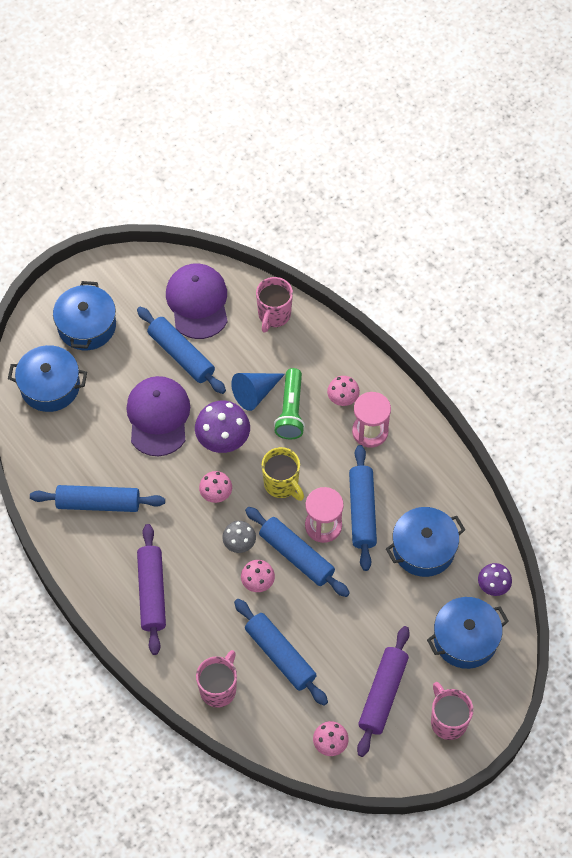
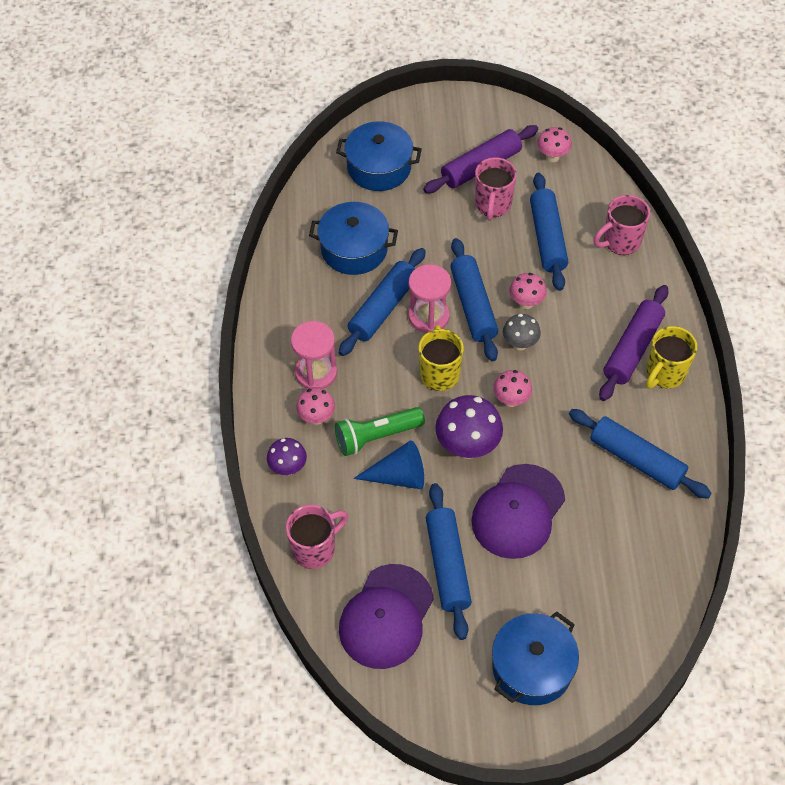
camera: 145 degrees left, 5 degrees down
blue pot [8,345,87,412] -> none
green flashlight [274,368,305,439] -> green flashlight turned 150 degrees counterclockwise [335,407,425,456]
pink mug [431,682,474,740] -> pink mug moved to [475,157,517,221]
purple mushroom [478,563,512,596] -> purple mushroom moved to [267,438,307,475]
none -> yellow mug [646,326,697,389]

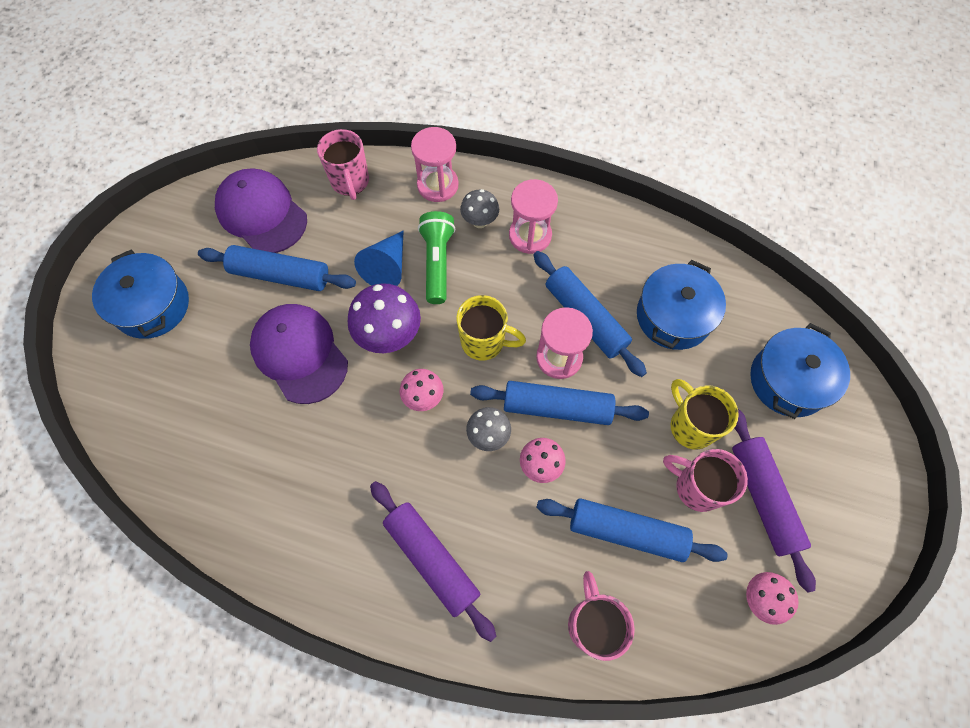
camera: 110 degrees right, 10 degrees up
purple mushroom [267,438,307,475] -> pink hourglass [411,127,459,202]
pink mushroom [296,387,335,425] -> grey mushroom [460,189,499,228]
blue rolling pin [569,409,712,499] -> none
yellow mug [646,326,697,389] -> yellow mug moved to [671,379,739,450]

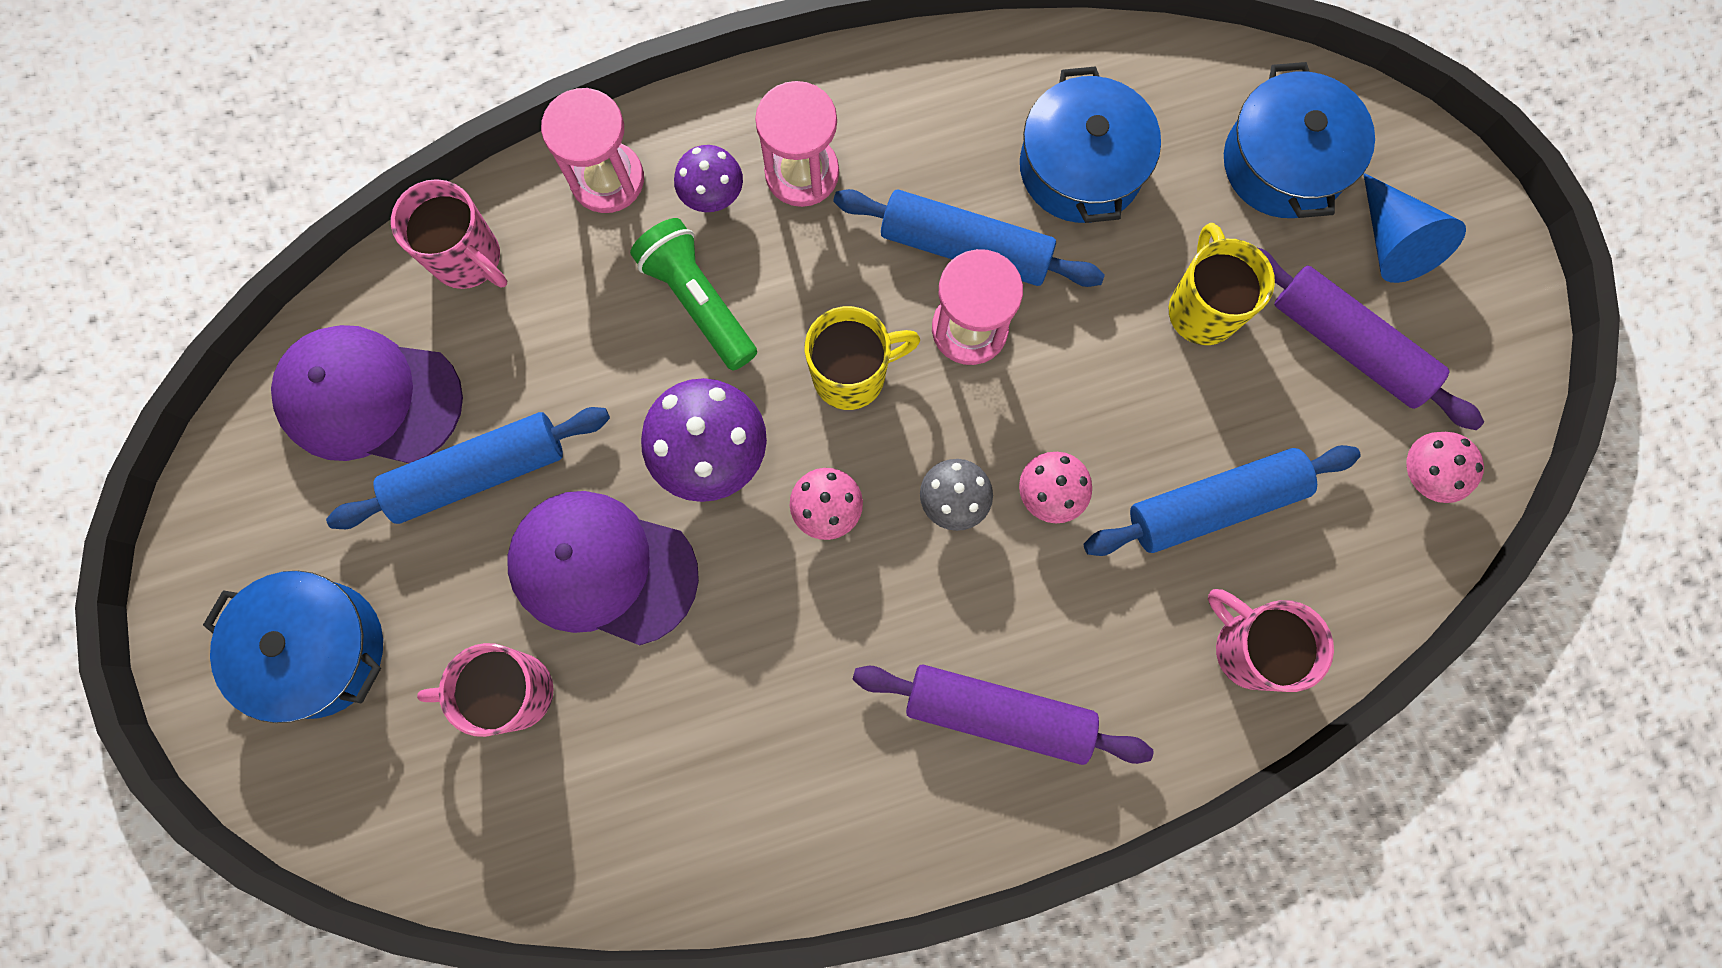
camera: 35 degrees left, 10 degrees up
blue cone [354,231,404,286] -> blue cone moved to [1364,173,1466,283]
grey mushroom [460,189,499,228] -> purple mushroom [674,145,743,212]
blue rolling pin [470,381,649,425] -> none
pink mug [663,449,748,512] -> pink mug moved to [417,643,554,737]
yellow mug [671,379,739,450] -> yellow mug turned 60 degrees clockwise [1169,223,1275,345]

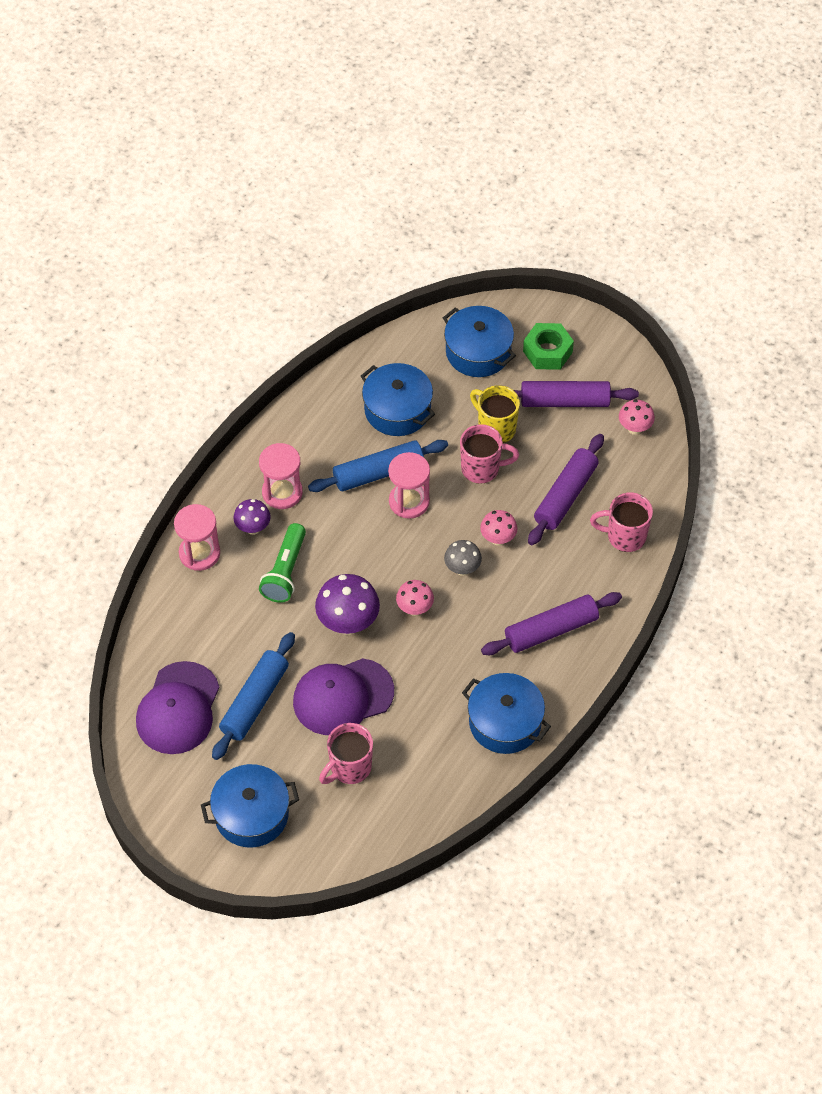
camera: 40 degrees left, 20 degrees down
purple cap [271,325,463,463] -> purple cap turned 45 degrees counterclockwise [136,661,220,754]
pink mug [391,179,507,289] -> pink mug moved to [460,424,519,484]
green flashlight [630,218,757,370] -> green flashlight turned 90 degrees counterclockwise [259,523,306,603]
yellow mug [805,306,920,410] -> none
blue rolling pin [1084,445,1361,556] -> purple rolling pin [528,434,604,545]
blue cone [1364,173,1466,283] -> green nut [523,323,574,370]
none -> blue pot [462,673,551,754]

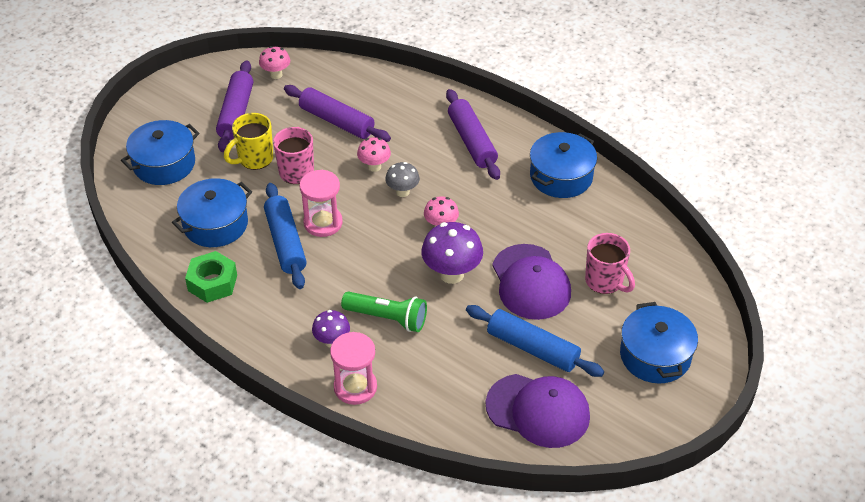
camera: 85 degrees left, 10 degrees down
pink hourglass [259,443,303,509] -> none
green nut [523,323,574,370] -> green nut moved to [185,251,237,303]
pink mug [590,493,653,552] -> none

